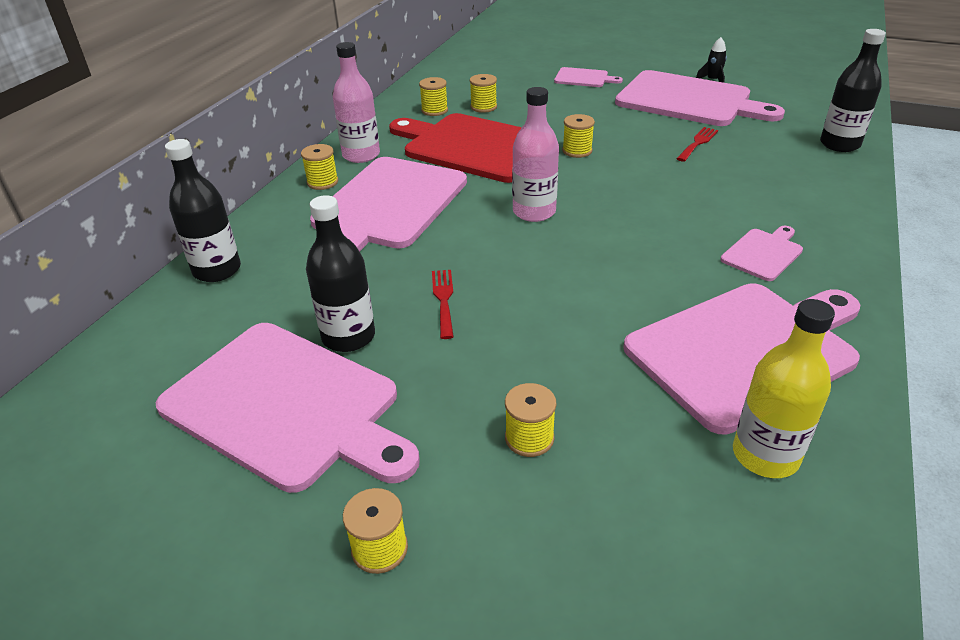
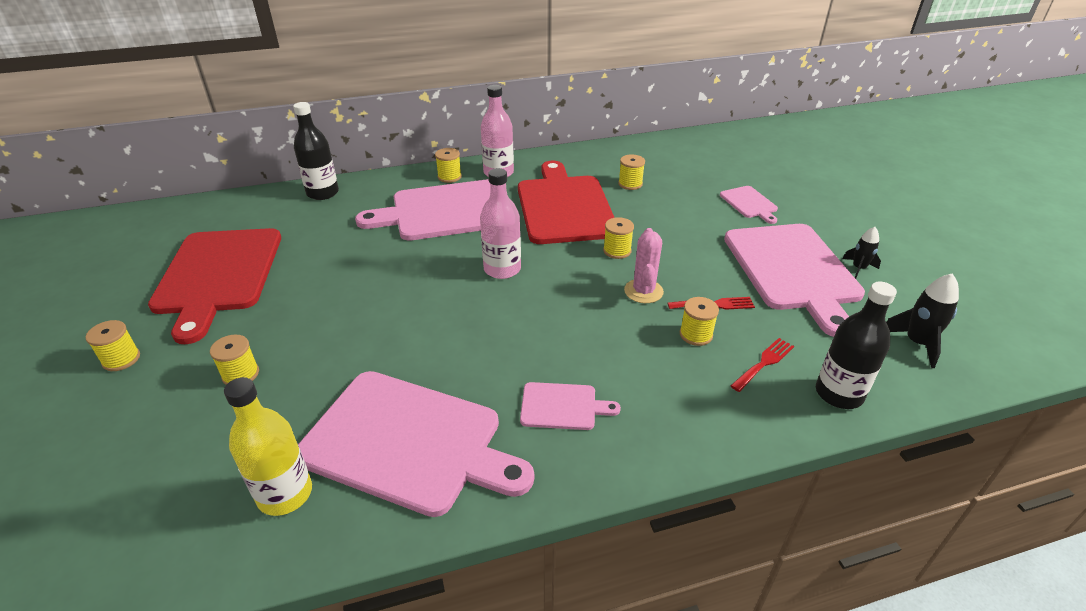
camera: 50 degrees right, 0 degrees up
pink cutting board [156,323,420,493] -> red cutting board [148,228,281,344]
black bottle [306,195,375,352] -> none
yellow spool [419,77,448,116] -> yellow spool moved to [680,297,719,346]
red fork [432,270,454,339] -> red fork moved to [731,338,794,392]
none -> pink cactus [624,228,664,303]
none -> black rocket [886,273,959,368]

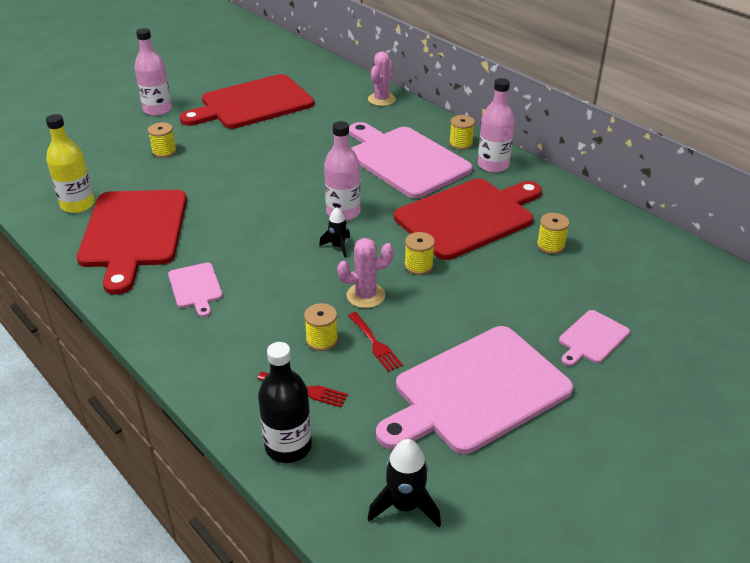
camera: 65 degrees right, 0 degrees up
yellow spool [85,320,140,371] -> pink bottle [134,28,172,116]
black bottle [293,102,339,200] -> pink cactus [368,51,396,106]
pink cutting board [298,371,534,517] -> red cutting board [77,190,187,295]
black rocket [843,227,881,279] -> black rocket moved to [319,207,350,258]

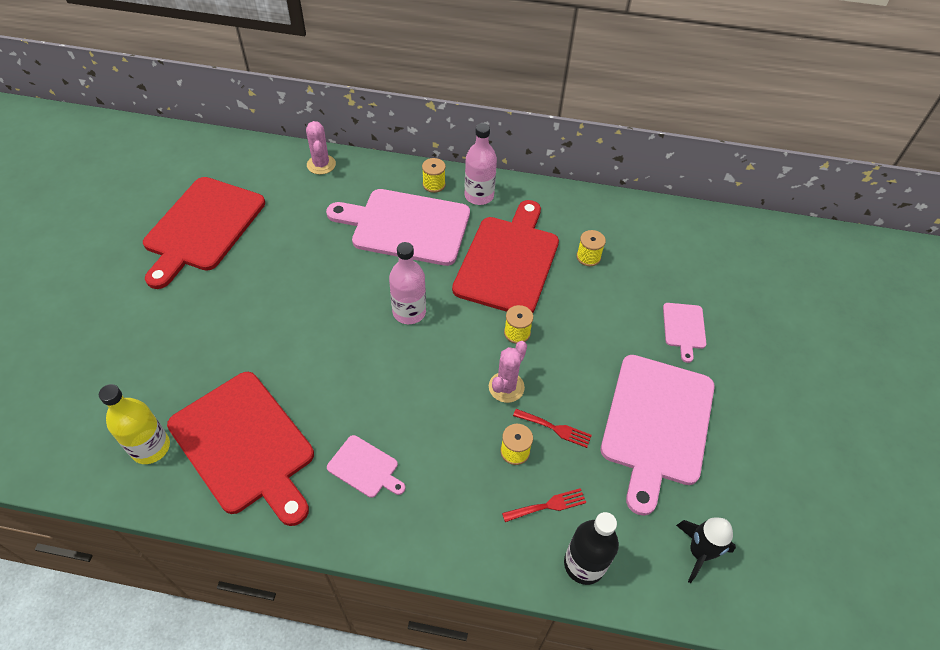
camera: 40 degrees left, 15 degrees up
pink bottle [134,28,172,116] -> none
yellow spool [148,122,177,158] -> none
black rocket [319,207,350,258] -> none

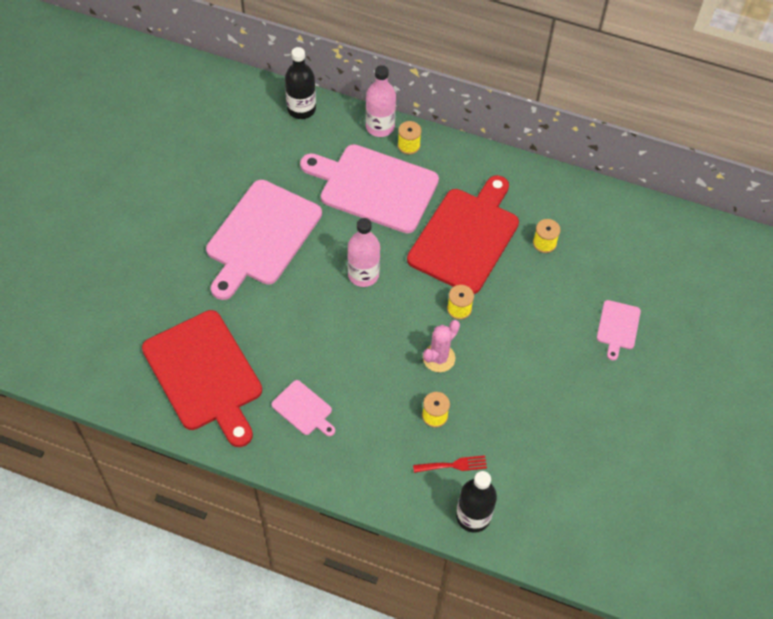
camera: 10 degrees right, 5 degrees up
yellow bottle [99,384,170,464] -> none
red cutting board [143,177,265,289] -> none
pink cactus [306,121,336,175] -> black bottle [285,47,316,119]
pink bottle [465,123,497,205] -> pink bottle moved to [366,65,396,137]
red fork [513,409,592,448] -> none
pink cutting board [601,355,715,516] -> pink cutting board moved to [206,180,322,300]
black rocket [676,518,736,583] -> none

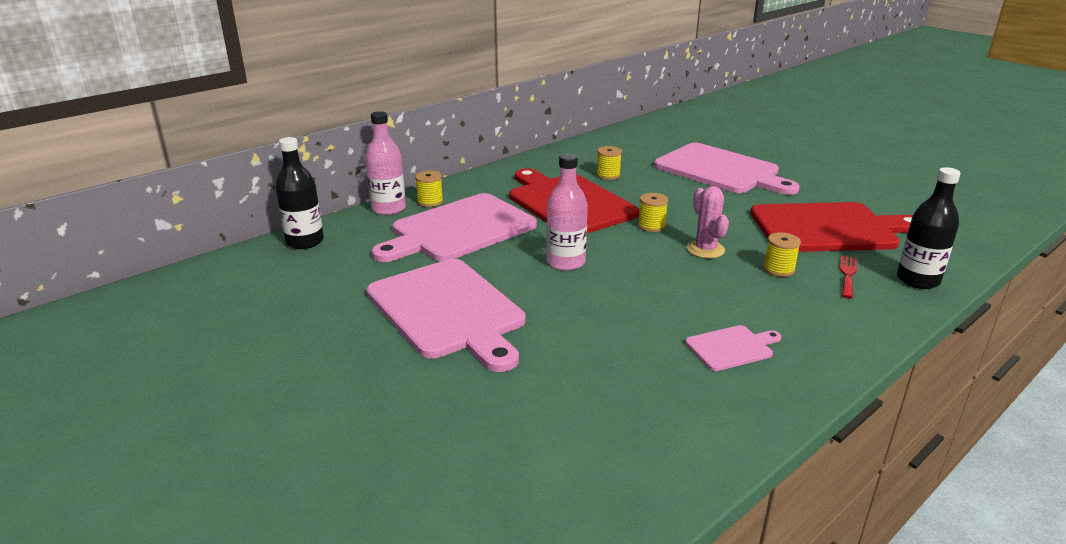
camera: 60 degrees left, 30 degrees down
red cutting board [142,310,262,447] -> red cutting board moved to [750,202,913,252]
pink cutting board [597,300,641,361] -> pink cutting board [654,143,800,195], size x2.21

